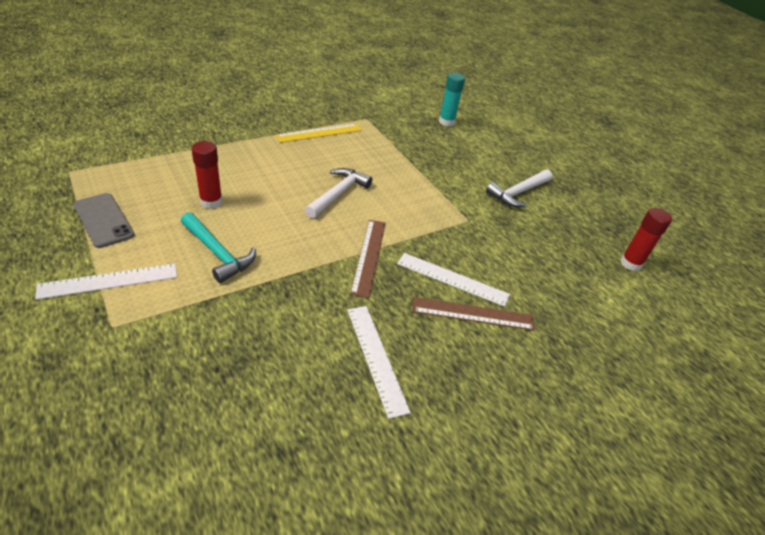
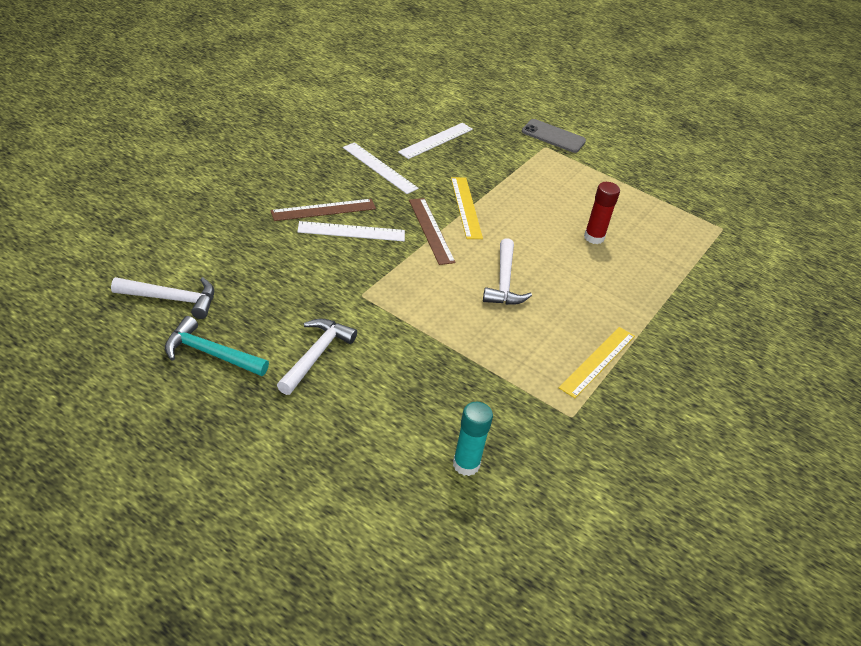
camera: 155 degrees right, 0 degrees up
white ruler [35,263,177,300] -> white ruler moved to [398,123,473,159]
grey phone [74,193,135,248] -> grey phone moved to [522,119,586,153]
turquoise hammer [181,212,256,283] -> turquoise hammer moved to [165,316,269,376]
red glue stick [620,208,672,271] -> white hammer [111,277,214,319]
none -> yellow ruler [451,177,483,239]

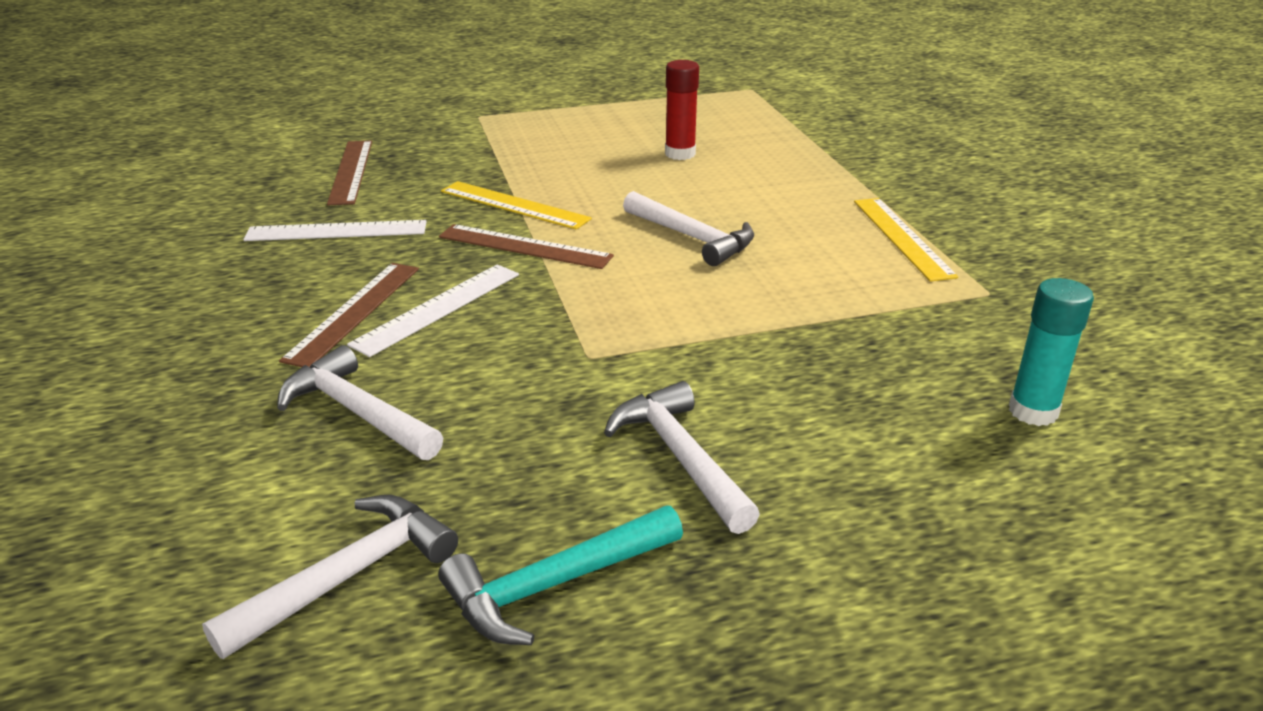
camera: 45 degrees left, 10 degrees down
white ruler [398,123,473,159] -> brown ruler [327,140,372,205]
grey phone [522,119,586,153] -> none
none -> white hammer [277,345,443,460]

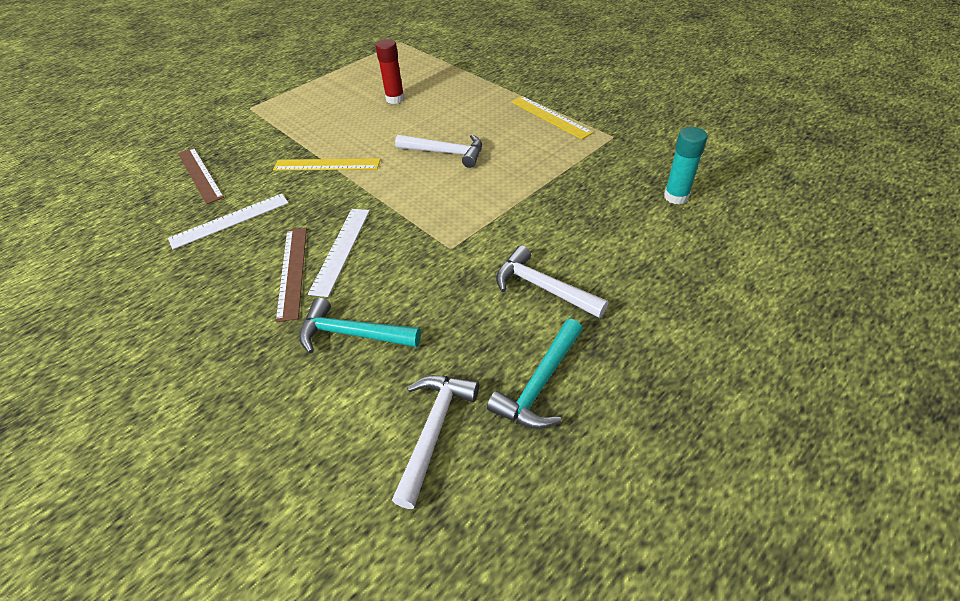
camera: 25 degrees left, 15 degrees up
white hammer [277,345,443,460] -> turquoise hammer [299,298,421,354]
brown ruler [439,224,614,269] -> none

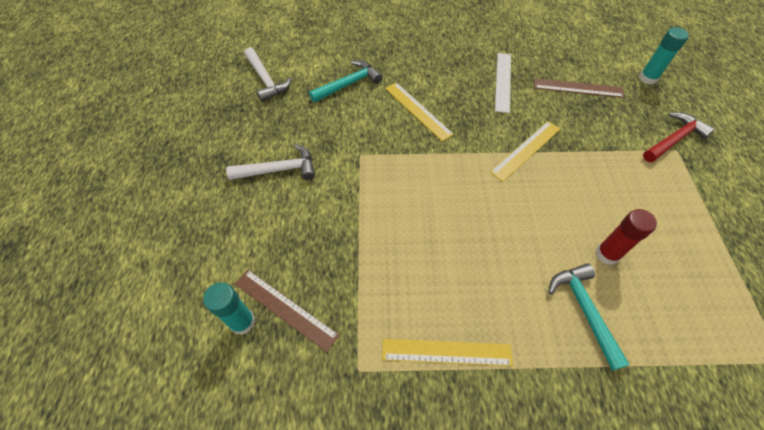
camera: 130 degrees right, 10 degrees up
brown ruler [275,228,307,322] -> brown ruler moved to [235,270,339,352]
white ruler [308,209,370,297] -> yellow ruler [385,82,454,142]
white hammer [395,134,482,168] -> none
turquoise hammer [487,319,583,429] -> turquoise hammer moved to [549,263,630,371]
none -> turquoise glue stick [639,27,689,85]
none -> red hammer [643,112,715,162]

